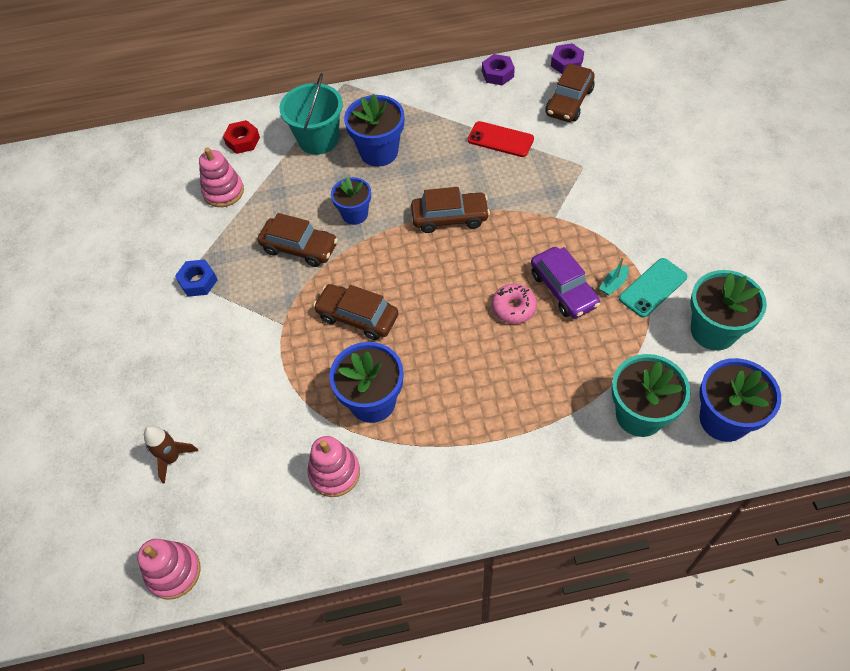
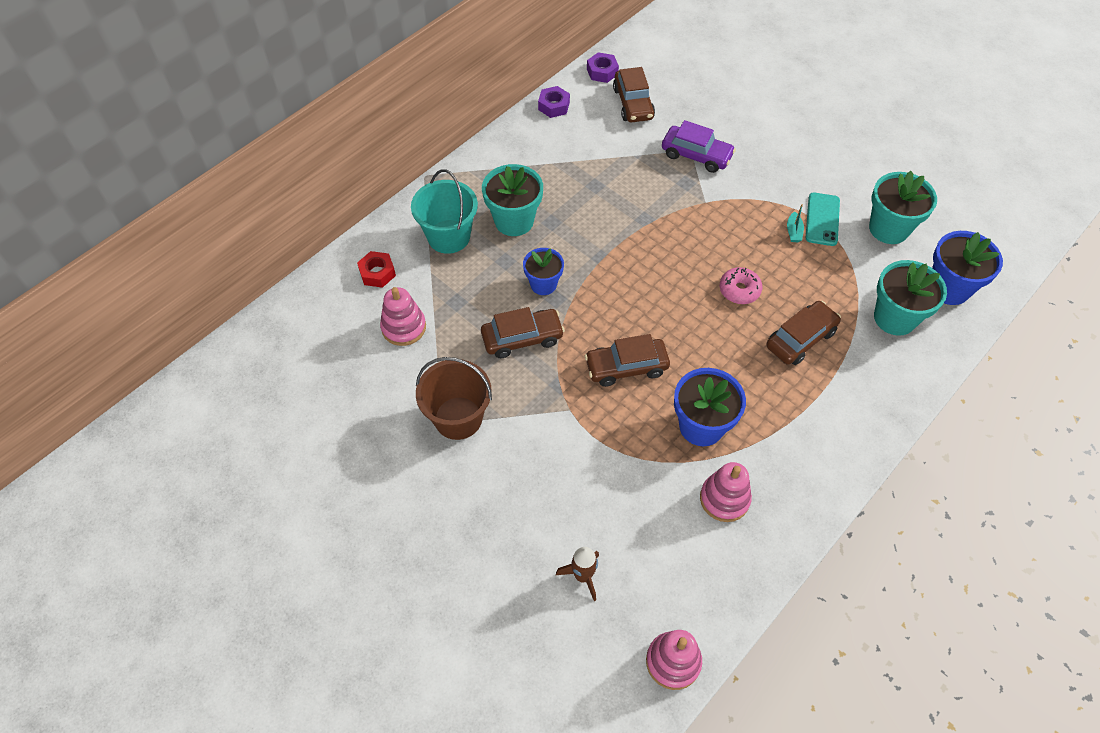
camera: 40 degrees left, 0 degrees up
blue nut [175,259,217,297] -> brown bucket [416,357,492,440]
blue flower pot [344,94,404,167] -> turquoise flower pot [482,164,543,236]
brown car [411,187,490,233] -> brown car moved to [766,301,841,365]
red phone [468,121,534,157] -> none
purple car [531,247,600,319] -> purple car moved to [662,120,736,173]

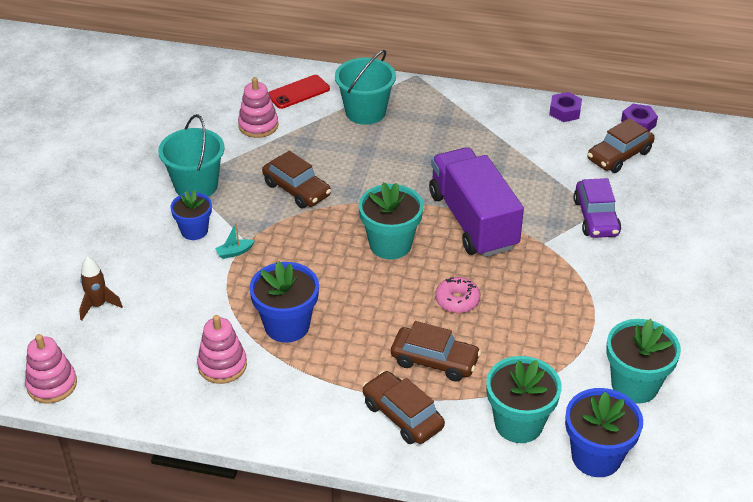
camera: 60 degrees right, 15 degrees down
red nut [357,251,396,288] -> red phone [268,75,330,109]
brown bucket [416,357,492,440] -> turquoise bucket [158,114,225,197]
turquoise flower pot [482,164,543,236] -> turquoise flower pot moved to [359,182,424,259]
blue flower pot [523,248,564,295] -> blue flower pot moved to [170,190,212,240]
brown car [585,334,670,387] -> brown car moved to [362,371,445,444]
turquoise boat [787,204,804,242] -> turquoise boat moved to [215,223,254,259]
turquoise phone [806,193,840,246] -> none
none -> purple truck [429,147,524,257]

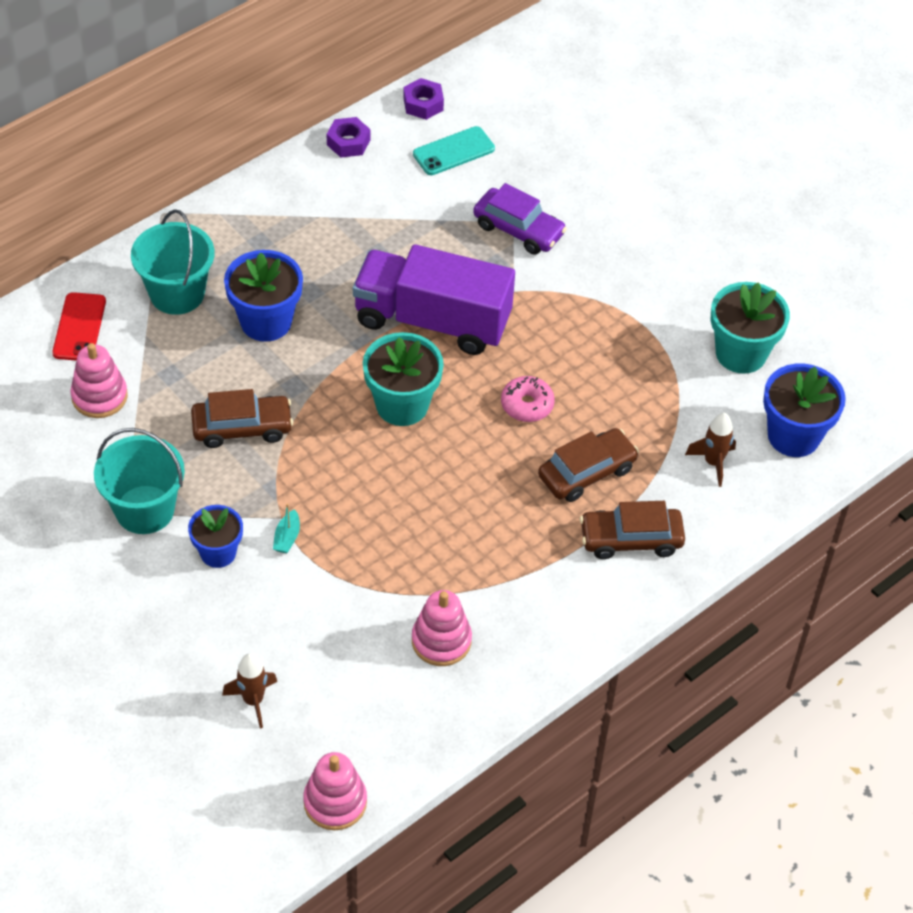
camera: 55 degrees left, 10 degrees up
blue flower pot [249,261,319,343] -> blue flower pot moved to [224,250,303,342]
turquoise flower pot [486,356,562,443] -> brown rocket [685,413,736,487]
brown car [587,118,655,173] -> turquoise phone [413,126,495,175]

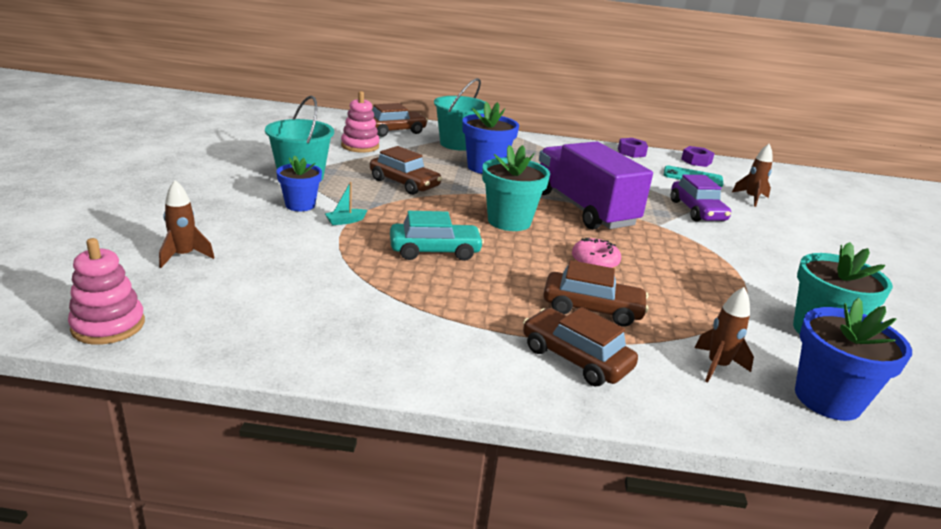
camera: 45 degrees right, 25 degrees down
red phone [52,292,106,361] -> brown car [372,103,428,137]
pink stacking toy [412,590,472,666] -> none
none -> turquoise car [390,211,484,261]
none -> brown rocket [732,144,773,207]

